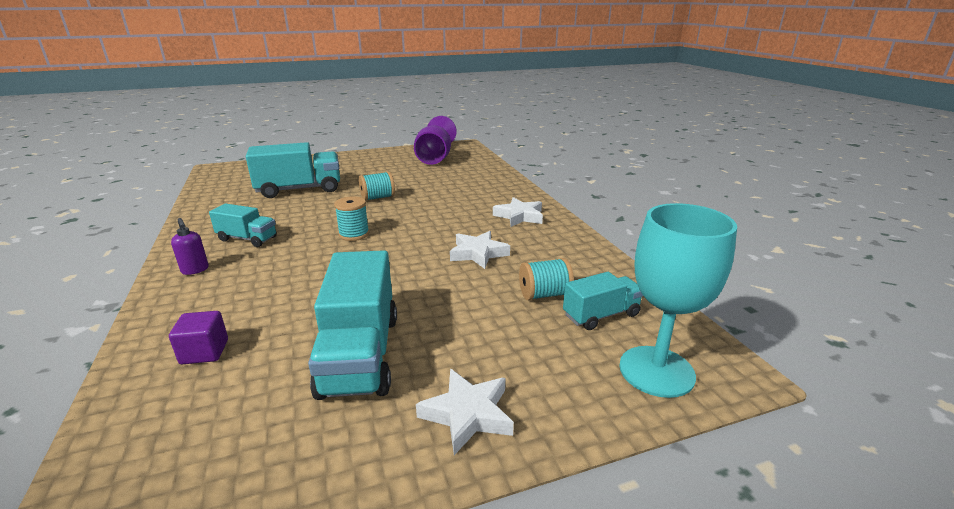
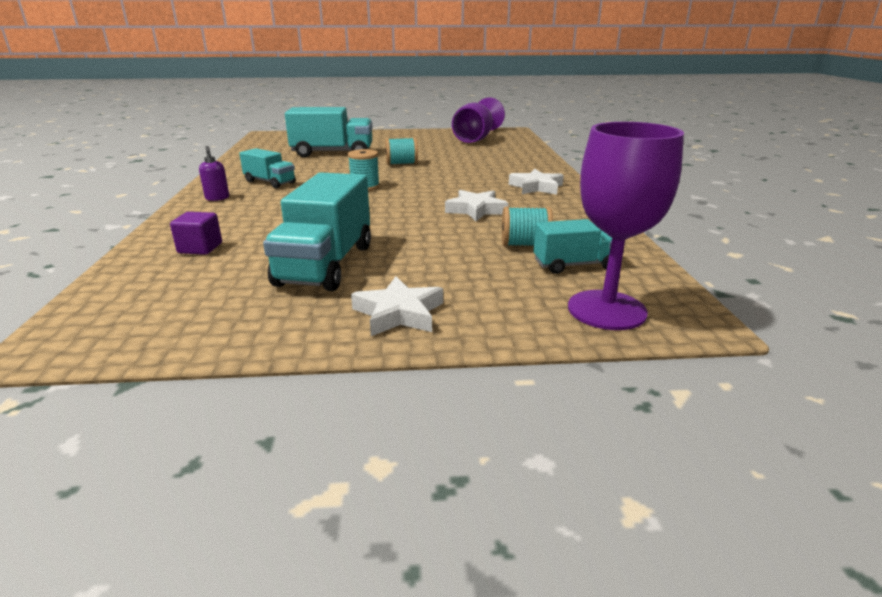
camera: 15 degrees right, 0 degrees up
turquoise goblet [619,203,737,398] -> purple goblet [568,122,684,330]

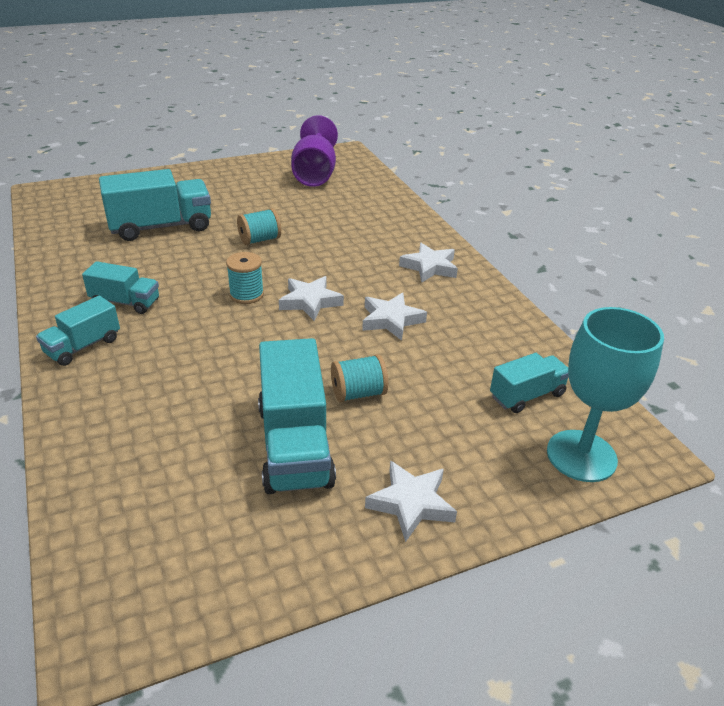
camera: 20 degrees left, 10 degrees up
purple cube [170,212,222,255] -> none
purple soap dispenser [199,146,229,201] -> turquoise truck [36,296,120,366]
turquoise spool [502,207,553,246] -> turquoise spool moved to [331,354,388,402]
purple goblet [568,122,684,330] -> turquoise goblet [547,307,664,482]
none -> white star [279,276,344,321]

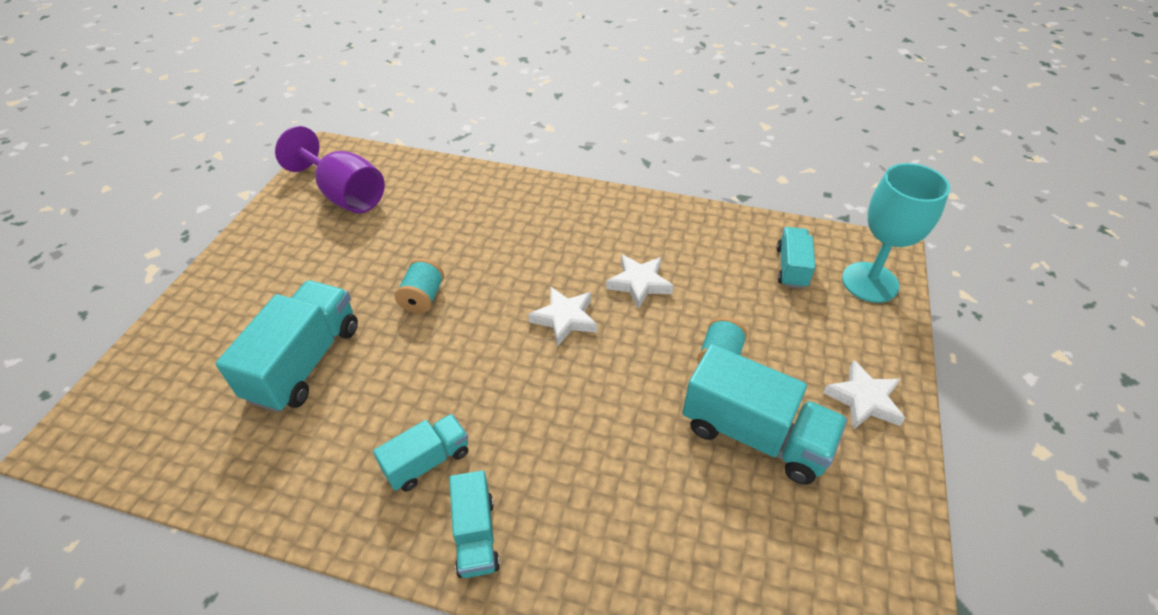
camera: 50 degrees left, 10 degrees up
turquoise spool [226,252,264,304] -> none
white star [399,243,458,282] -> none

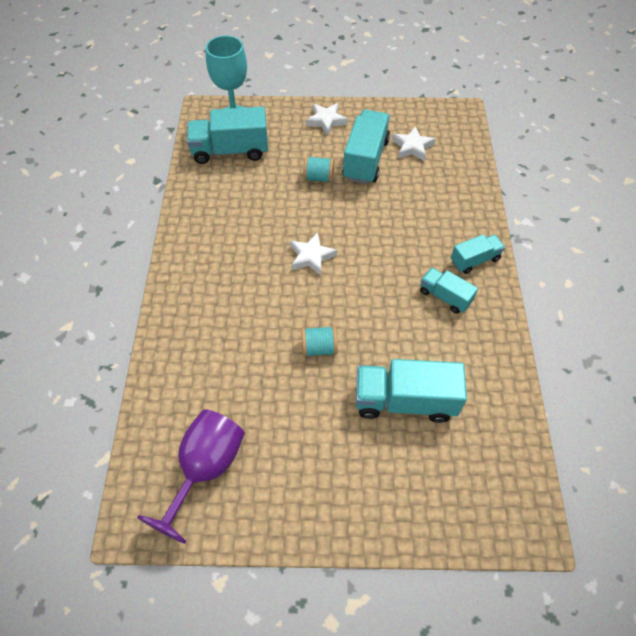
camera: 105 degrees left, 10 degrees up
white star [606,254,674,309] -> white star moved to [392,126,435,161]
turquoise truck [777,227,815,289] -> turquoise truck [187,107,268,164], size x1.75

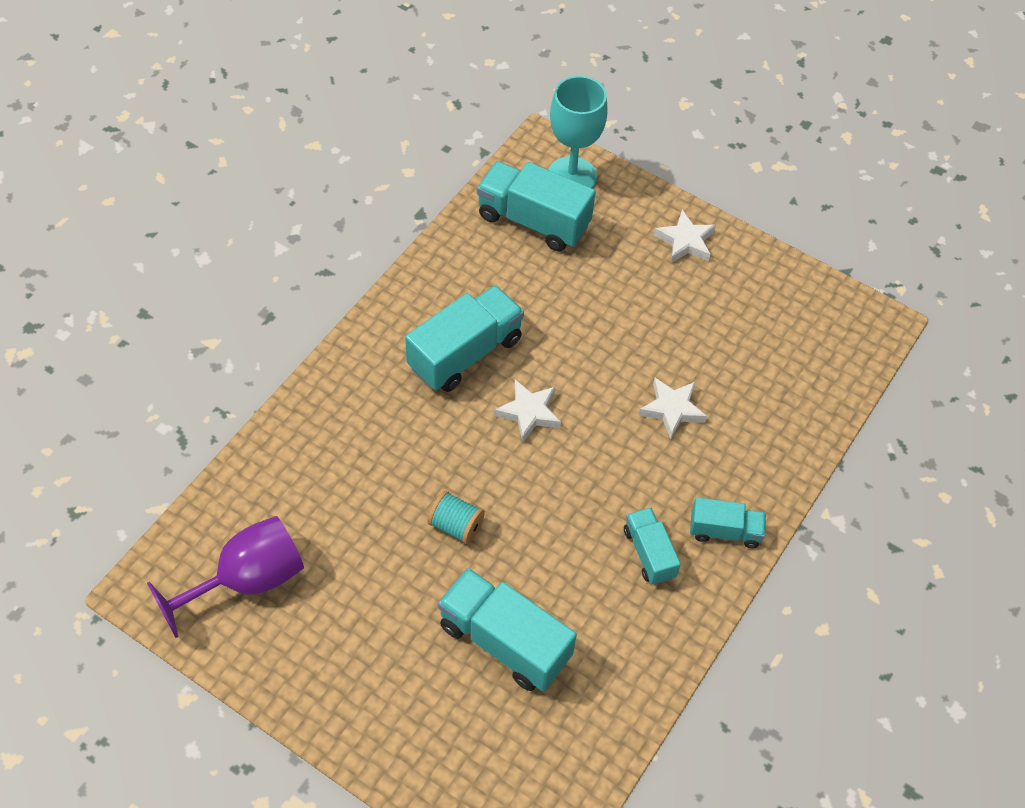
camera: 30 degrees right, 0 degrees up
turquoise spool [303,156,334,183] -> none
turquoise truck [342,110,390,184] -> turquoise truck moved to [405,285,524,392]
white star [392,126,435,161] -> white star moved to [639,378,707,439]

